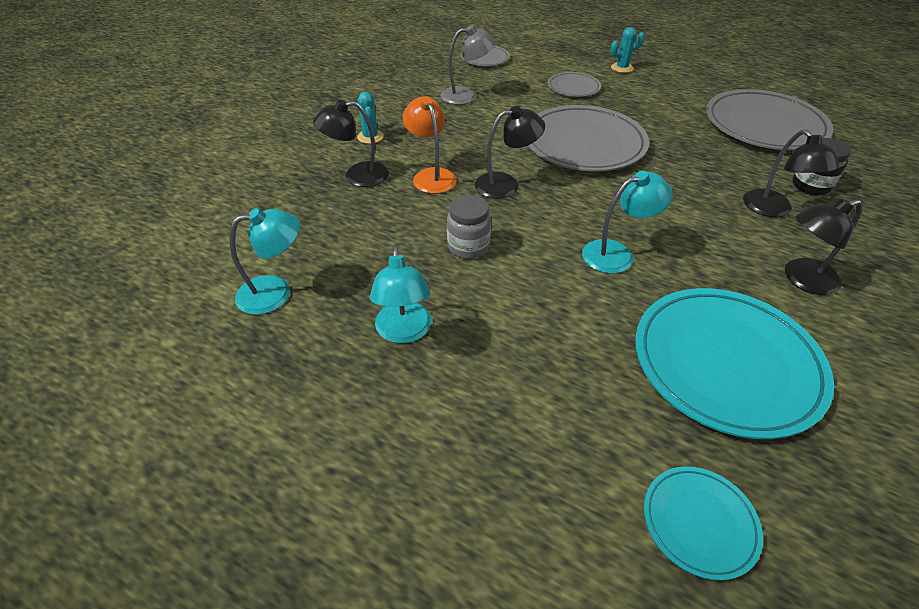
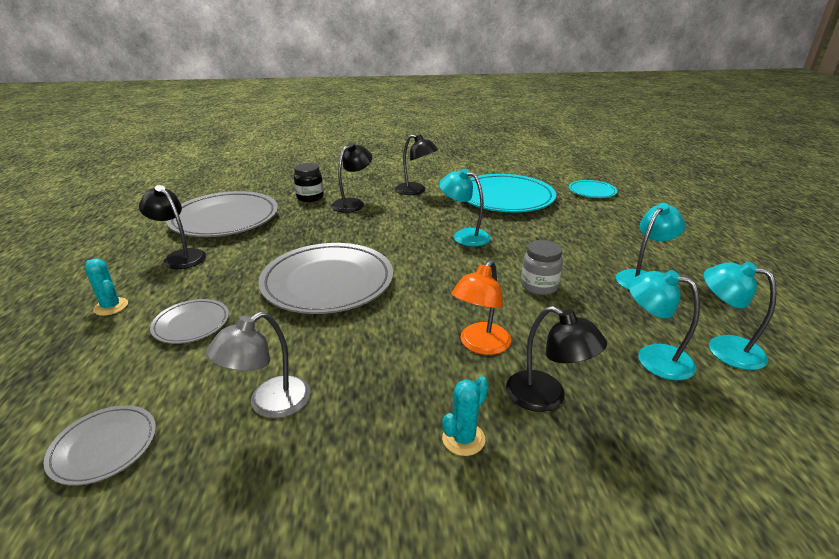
camera: 125 degrees left, 15 degrees down
grey lamp [441,25,495,105] -> grey lamp turned 90 degrees counterclockwise [206,312,311,418]
black lamp [475,106,545,199] -> black lamp moved to [139,185,206,269]
none -> turquoise lamp [628,270,700,381]

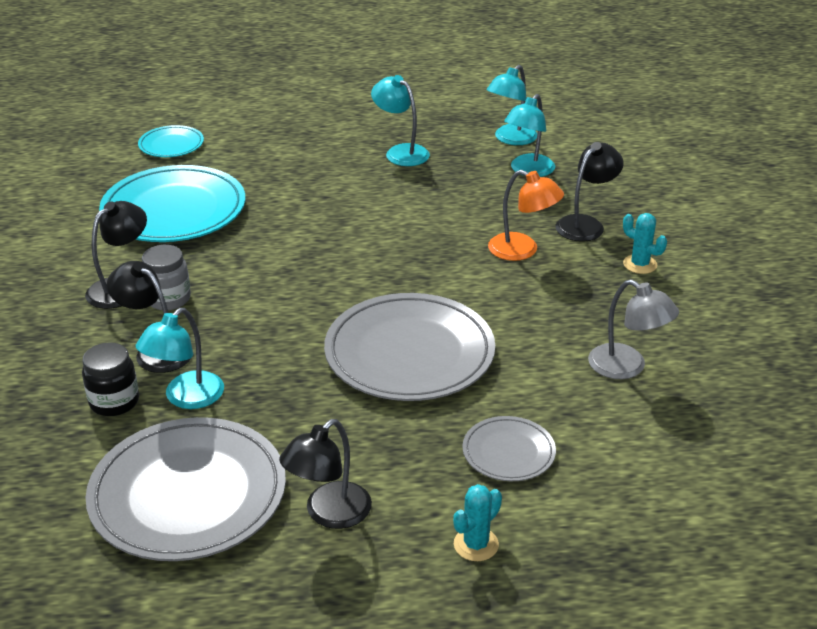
camera: 90 degrees left, 5 degrees up
grey plate [44,405,156,486] -> none
turquoise lamp [439,169,491,246] -> turquoise lamp moved to [136,308,224,409]
grey jar [521,240,563,295] -> grey jar moved to [142,245,191,310]

